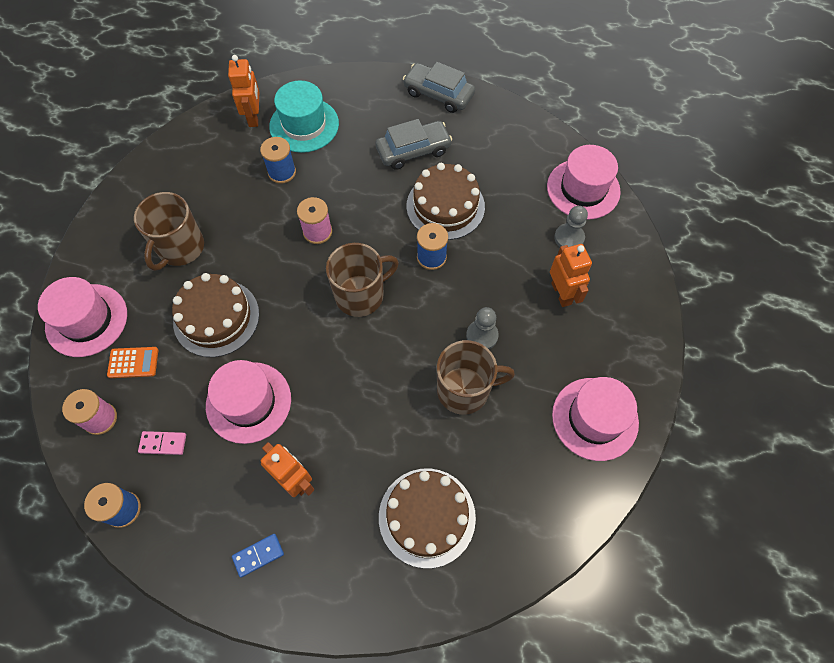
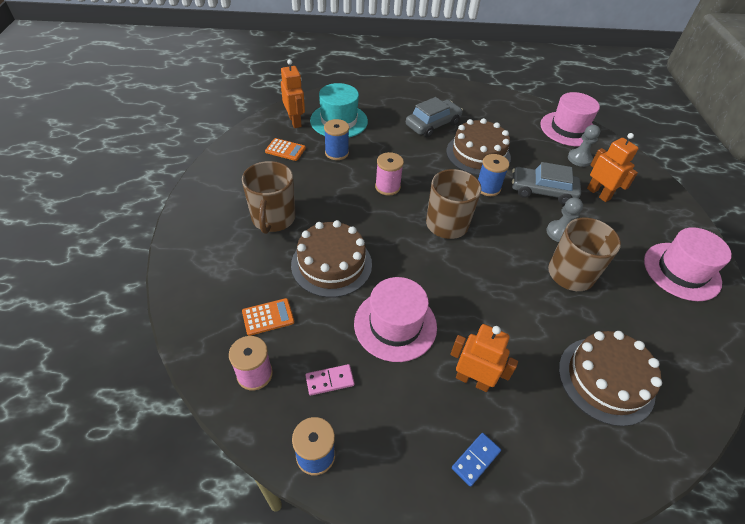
camera: 20 degrees left, 15 degrees down
pink hat [38,277,127,357] -> none
grey car [403,62,475,113] -> grey car moved to [512,162,581,205]
none -> orange calculator [265,138,306,161]

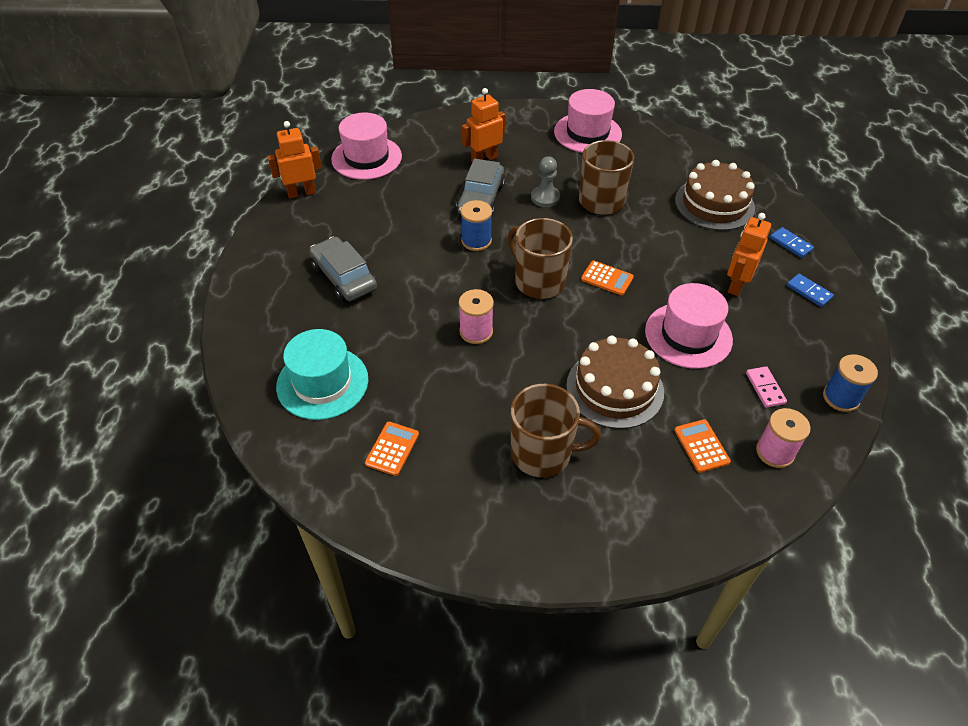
camera: 85 degrees left, 0 degrees up
orange robot [281,59,305,128] -> orange robot moved to [268,121,322,199]
blue spool [324,119,349,160] -> none
brown cake [446,118,511,175] -> none
grey pawn [568,125,600,167] -> none
none -> orange calculator [581,261,634,295]
none -> blue domino [770,227,814,258]

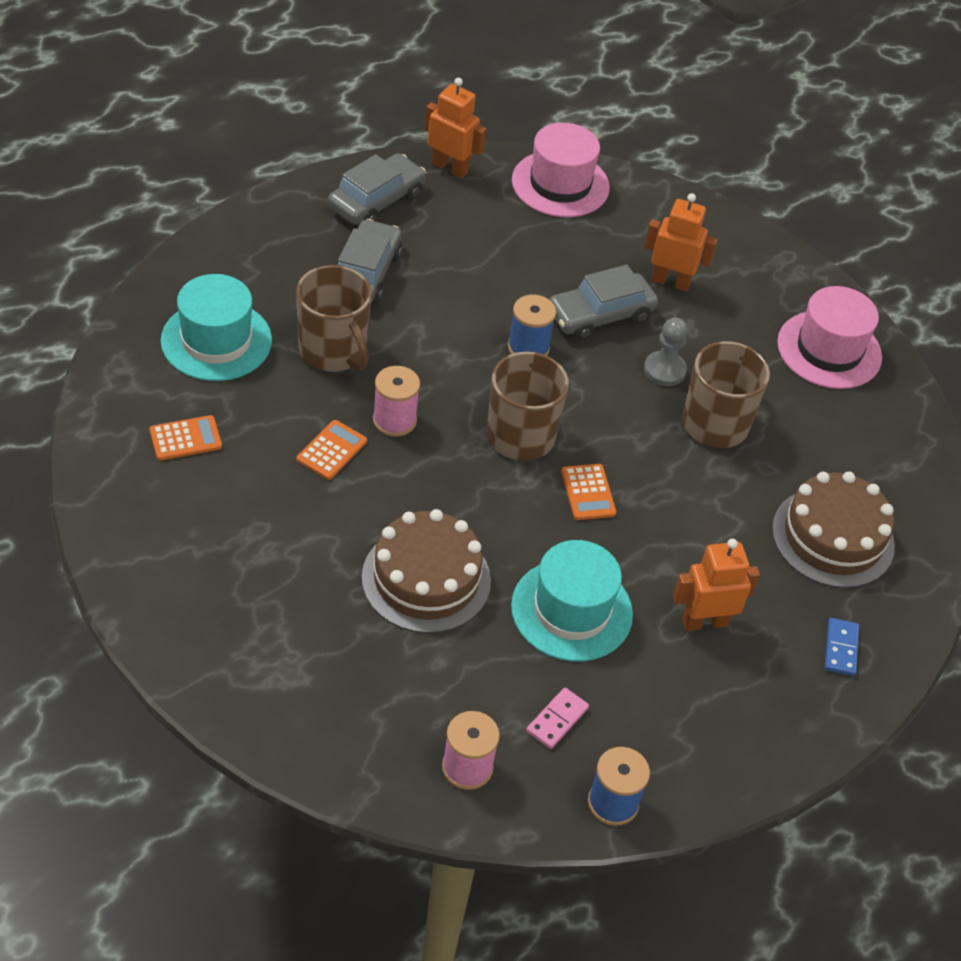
camera: 45 degrees right, 0 degrees up
brown mug [511,384,601,477] -> brown mug moved to [296,265,372,372]
pink hat [645,283,733,369] -> turquoise hat [511,540,633,661]
orange calculator [674,419,731,473] -> orange calculator moved to [297,420,367,480]
blue domino [787,274,834,307] -> none
none -> grey car [328,153,426,225]

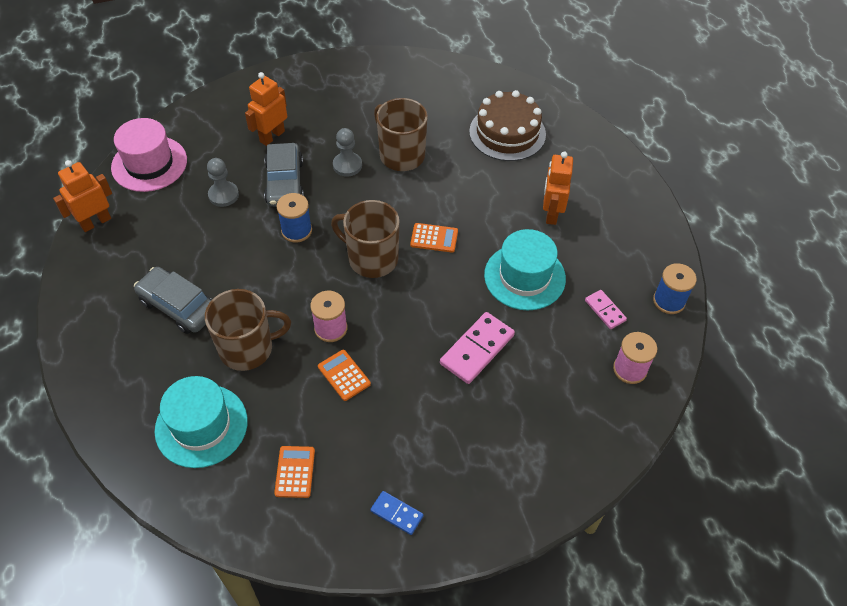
camera: 65 degrees left, 5 degrees up
grey car [328,153,426,225] -> none
brown cake [362,509,491,633] -> pink domino [440,312,515,384]
pink hat [777,286,882,389] -> none
blue domino [825,618,859,676] -> blue domino moved to [370,491,424,535]
none -> grey pawn [207,158,239,207]

